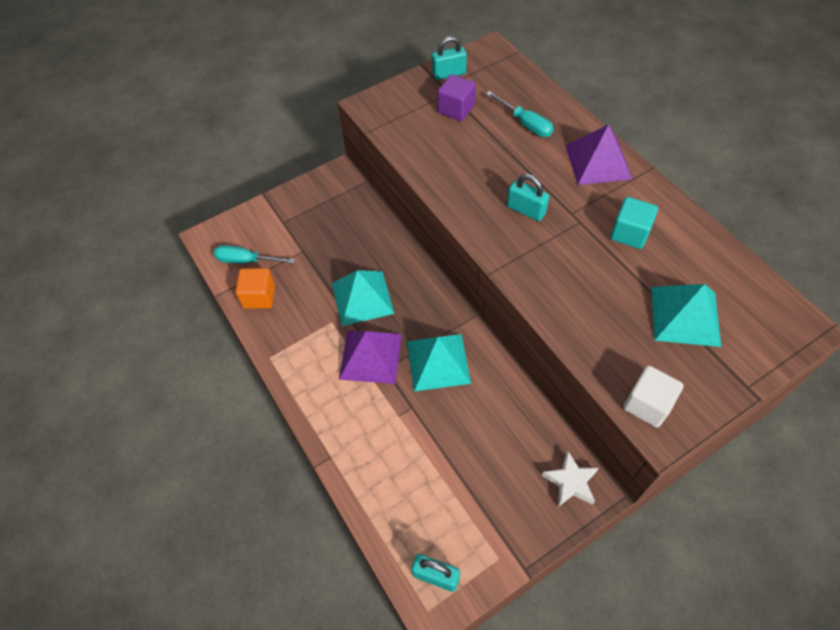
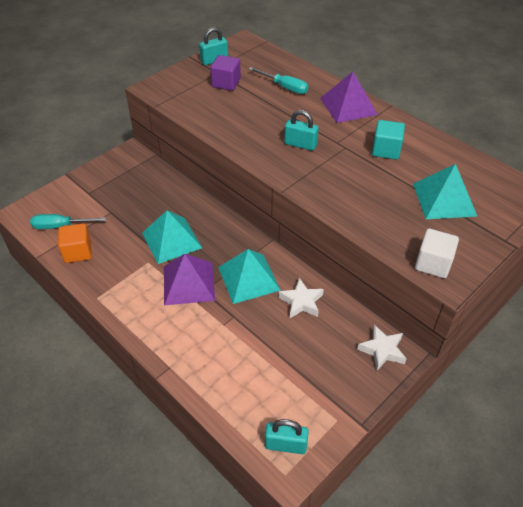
camera: 15 degrees left, 10 degrees down
none -> white star [279,278,324,318]

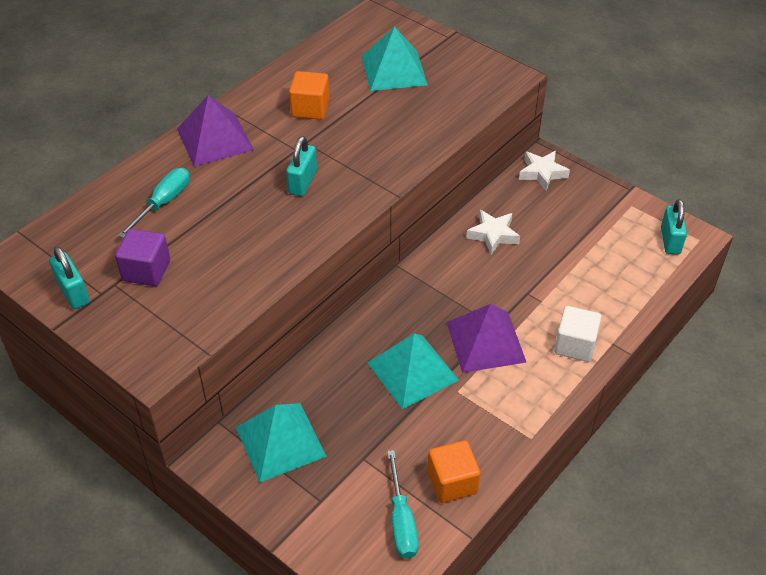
camera: 95 degrees left, 0 degrees up
turquoise pyramid [218,249,281,304] -> turquoise pyramid moved to [236,403,327,482]
turquoise cube [372,120,405,160] -> orange cube [289,71,329,120]
white cube [415,229,459,278] -> white cube moved to [554,306,602,362]

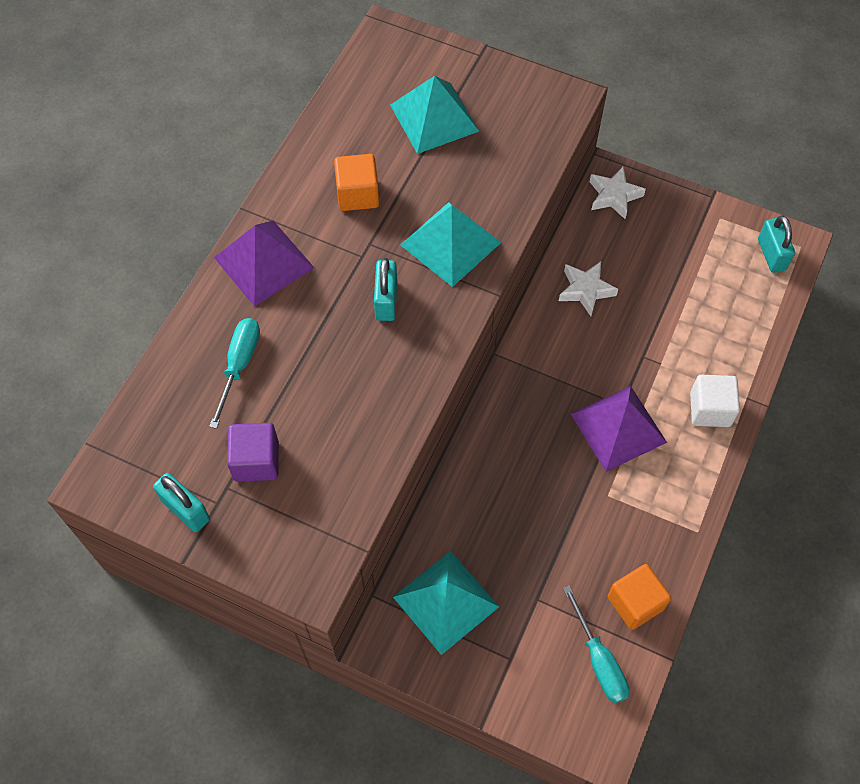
camera: 15 degrees left, 15 degrees up
turquoise pyramid [367,333,459,409] -> turquoise pyramid moved to [400,202,501,287]

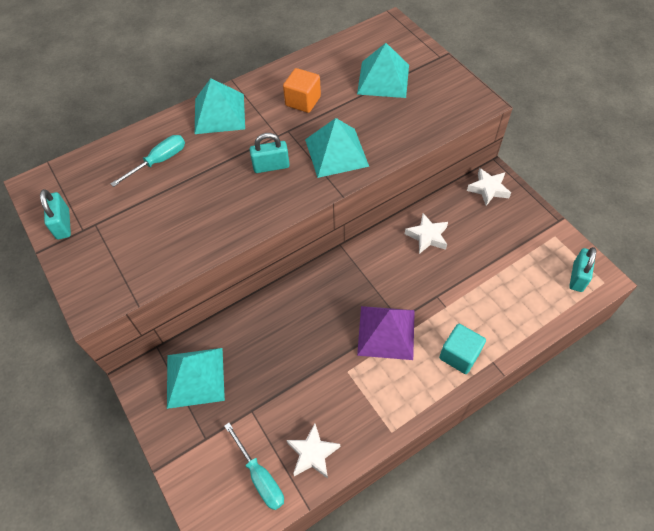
camera: 35 degrees right, 5 degrees down
purple pyramid [214,221,314,307] -> turquoise pyramid [195,78,245,134]
purple cube [227,423,279,482] -> none
turquoise padlock [374,258,397,321] -> turquoise padlock turned 45 degrees clockwise [249,133,290,173]
turquoise screwdriver [563,585,629,703] -> turquoise screwdriver turned 45 degrees counterclockwise [224,423,284,510]
orange cube [608,564,671,630] -> white star [287,423,340,479]
white cube [690,375,740,427] -> turquoise cube [439,324,486,374]

